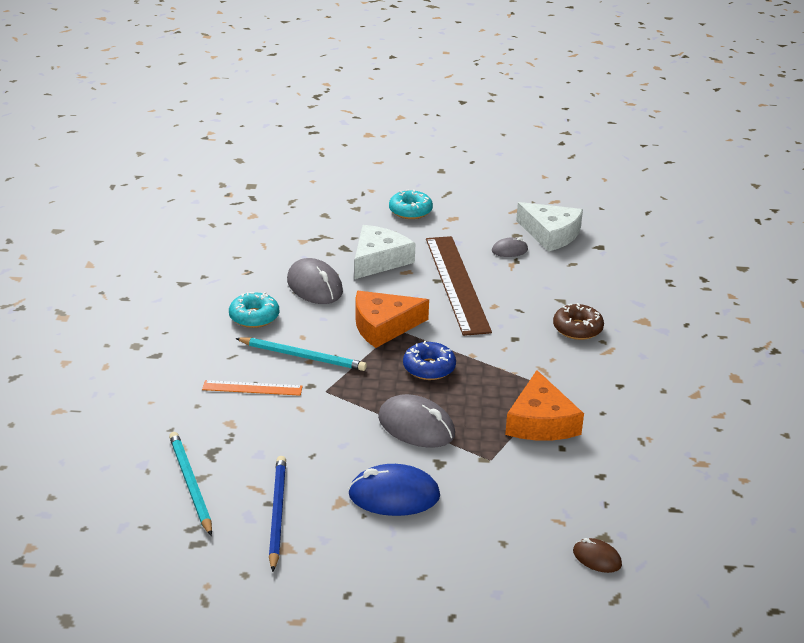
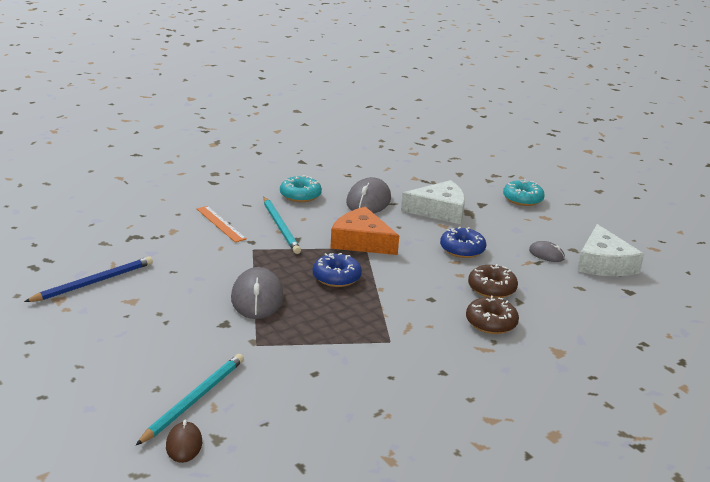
camera: 50 degrees right, 5 degrees down
turquoise pencil [169,432,212,536] -> turquoise pencil moved to [136,354,244,445]
blue mouse [348,464,440,516] -> none
brown ruler [426,236,492,336] -> blue donut [440,227,486,258]
orange cheese [505,370,584,441] -> none
none -> brown donut [468,264,518,298]

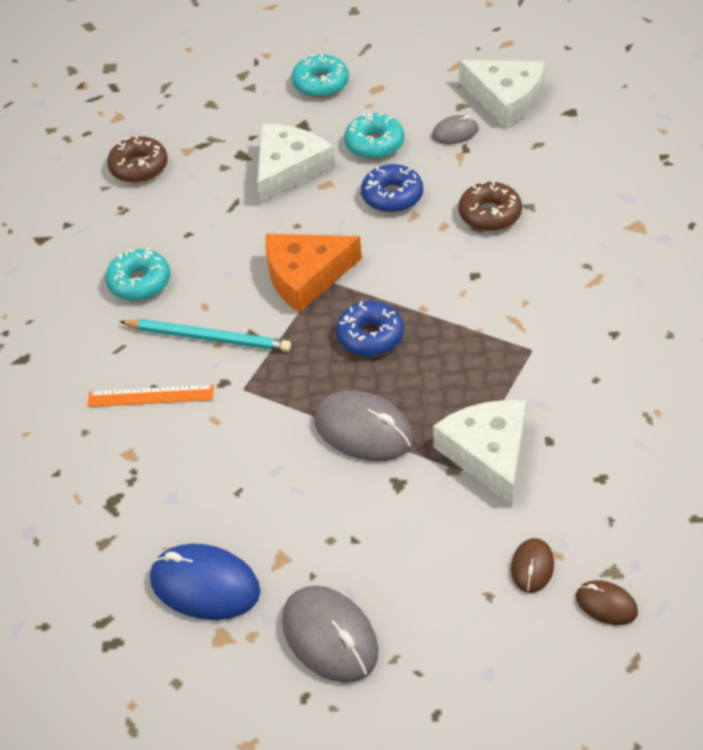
camera: 50 degrees left, 20 degrees up
blue pencil [24,256,153,302] -> blue mouse [150,544,261,620]
turquoise pencil [136,354,244,445] -> brown mouse [511,538,554,593]
grey mouse [346,177,391,213] -> grey mouse moved to [282,586,379,683]
brown donut [466,296,519,334] -> brown donut moved to [107,136,168,183]
none -> turquoise donut [344,113,404,159]
none -> white cheese [433,400,526,506]

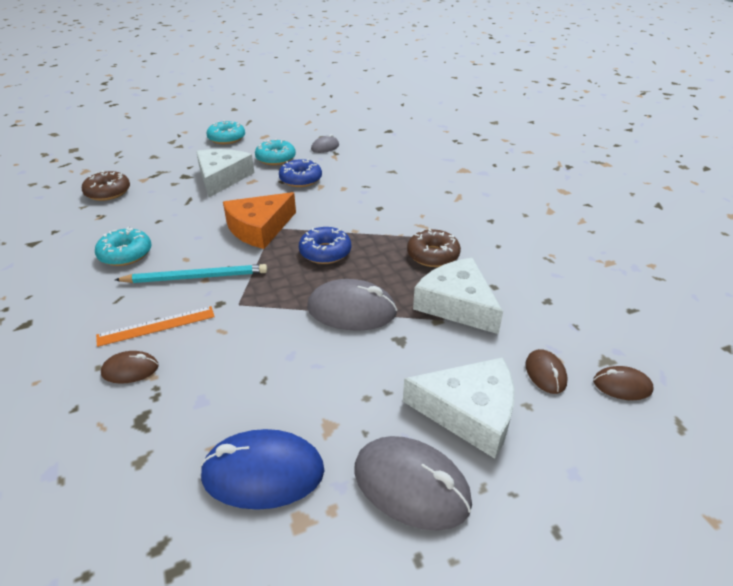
camera: 25 degrees left, 10 degrees down
brown donut [458,181,522,231] -> brown donut moved to [407,229,461,267]
white cheese [459,60,545,128] -> white cheese moved to [403,357,514,459]
none -> brown mouse [101,351,158,384]

